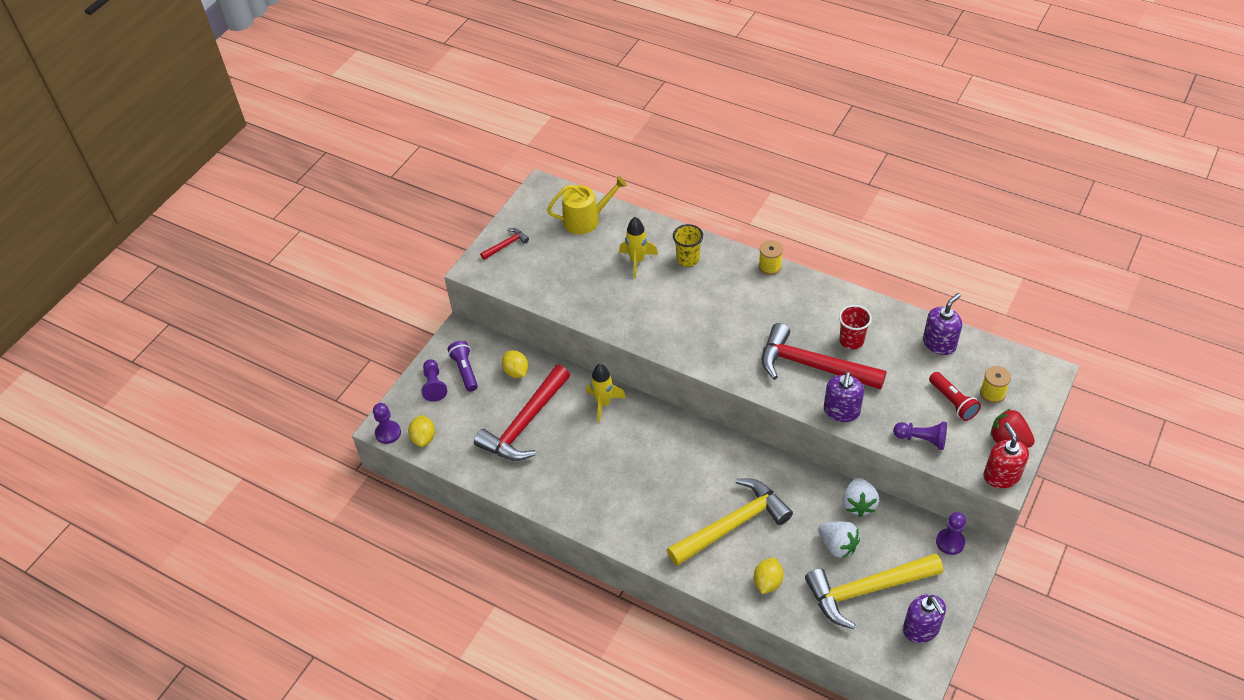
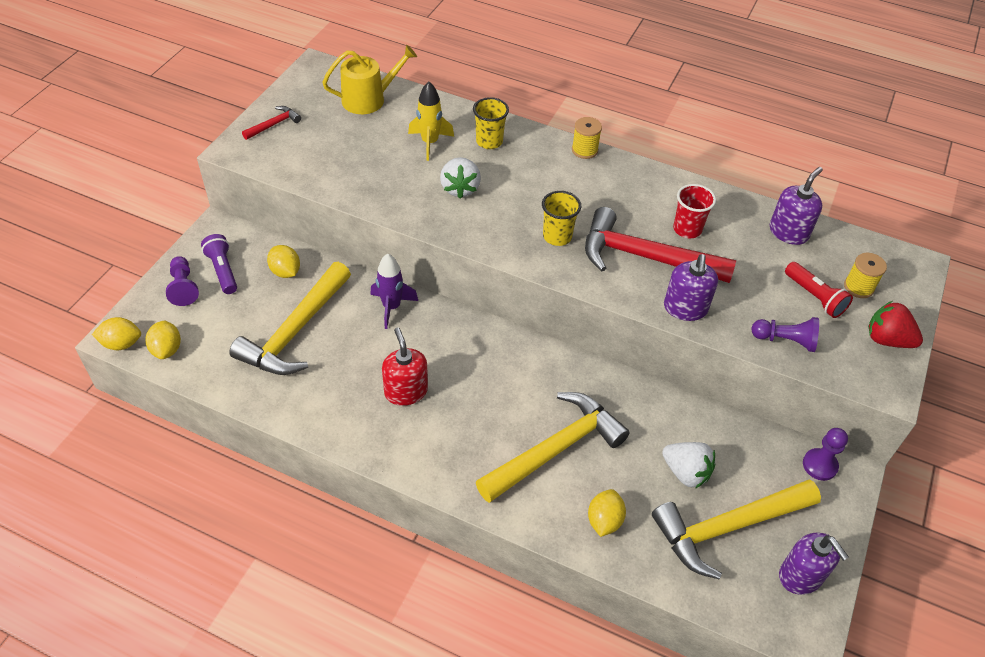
camera: 10 degrees left, 0 degrees up
purple pawn [373,403,401,444] -> yellow lemon [92,317,141,350]
red hammer [474,365,570,461] -> yellow hammer [229,262,351,375]
yellow rocket [586,364,626,423] -> purple rocket [370,254,418,329]
white strawberry [842,477,879,517] -> white strawberry moved to [440,157,481,199]
red soap dispenser [984,423,1029,488] -> red soap dispenser moved to [382,328,428,406]
none -> yellow cup [542,191,581,246]

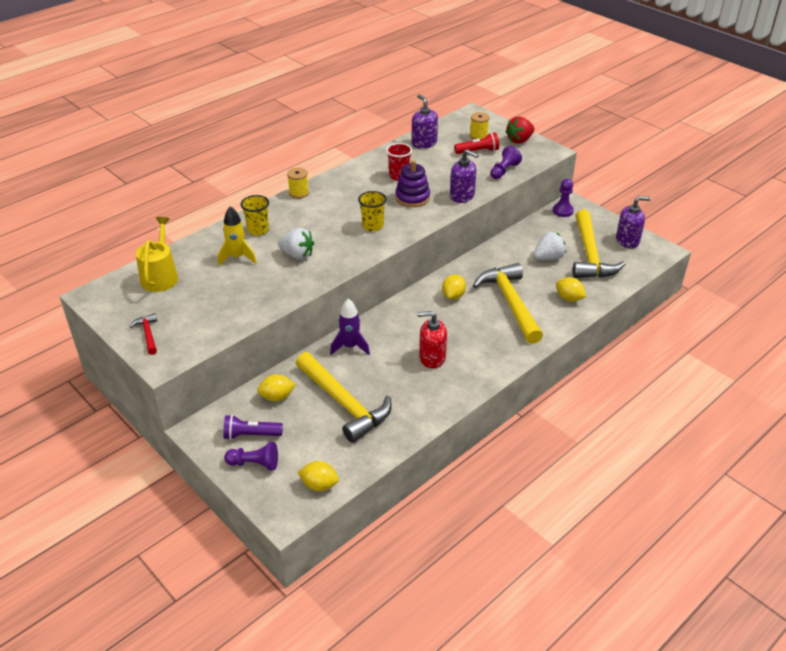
camera: 65 degrees left, 10 degrees down
yellow lemon [92,317,141,350] -> yellow lemon moved to [442,274,466,300]
red hammer [585,207,736,283] -> purple stacking toy [395,160,430,207]

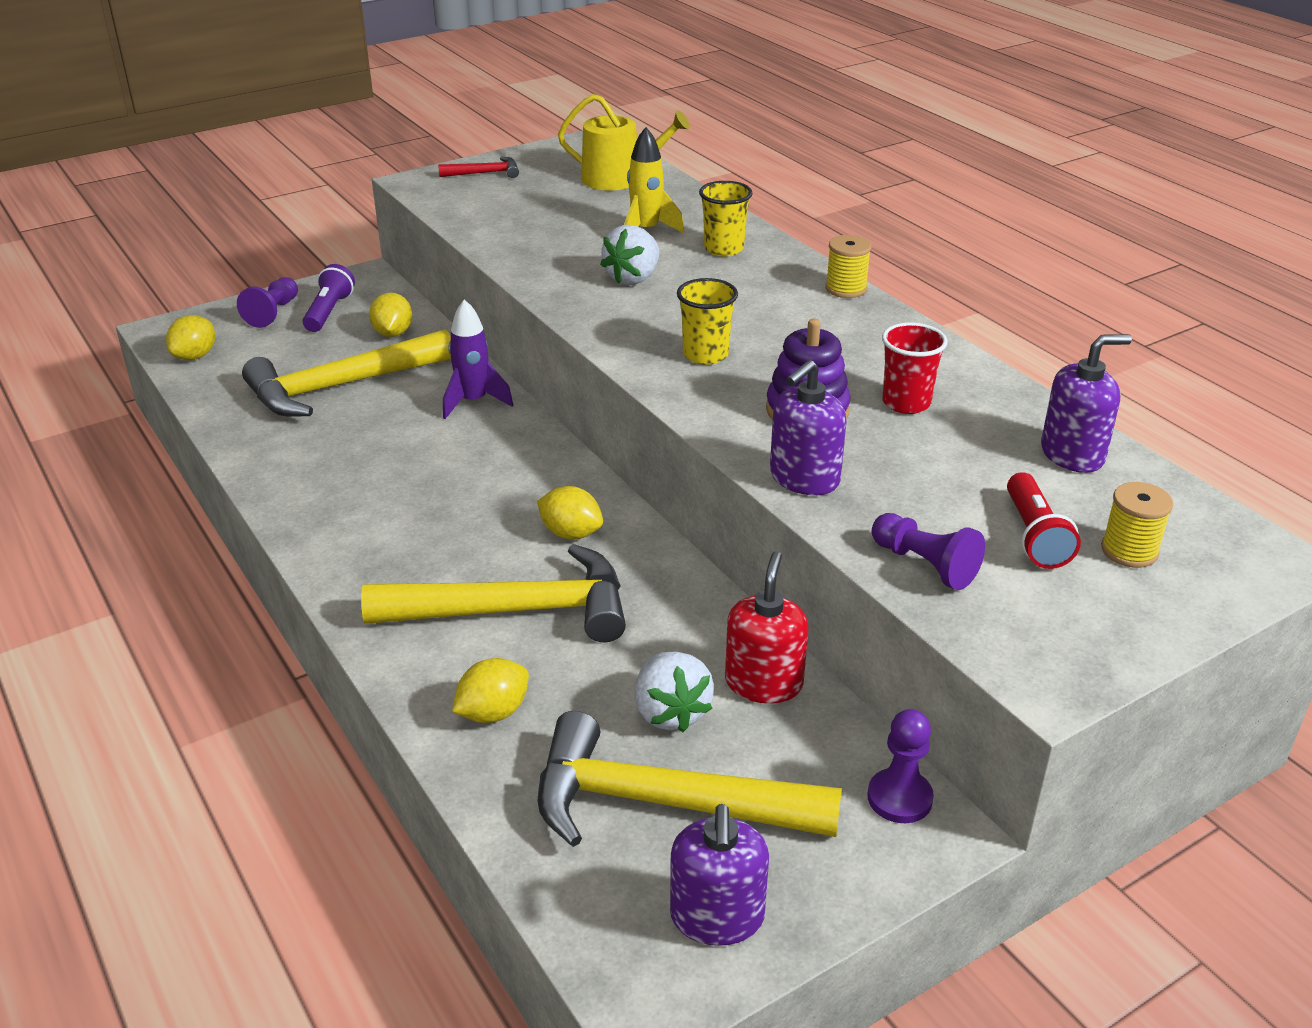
camera: 100 degrees right, 5 degrees down
red soap dispenser [417,311,447,368] -> red soap dispenser moved to [725,551,808,704]
red strawberry [506,116,534,144] -> none

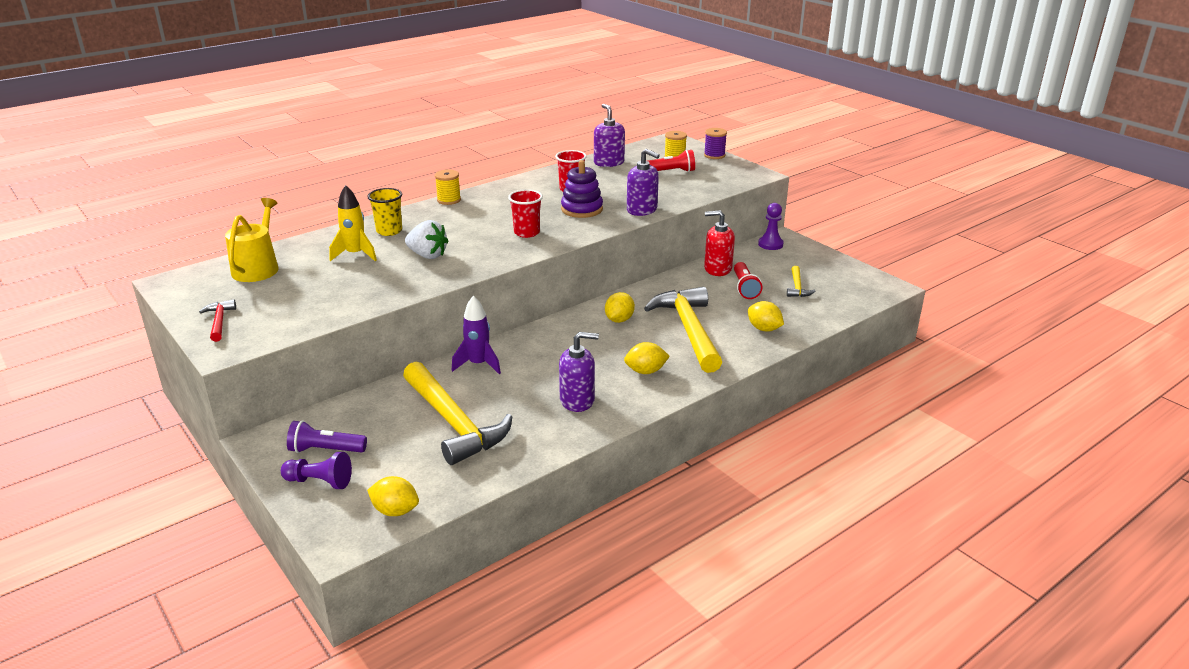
camera: 95 degrees left, 5 degrees down
yellow lemon [369,293,412,337] -> yellow lemon moved to [624,342,670,374]
yellow hammer [538,711,842,847] -> yellow hammer [787,266,815,297], size x0.44
white strawberry [635,652,714,732] -> red flashlight [734,262,762,299]
purple soap dispenser [670,804,769,946] -> purple soap dispenser moved to [559,332,599,412]
yellow cup [677,278,738,365] -> red cup [508,189,543,238]
purple pawn [872,513,985,590] -> none
none -> purple spool [704,128,727,159]

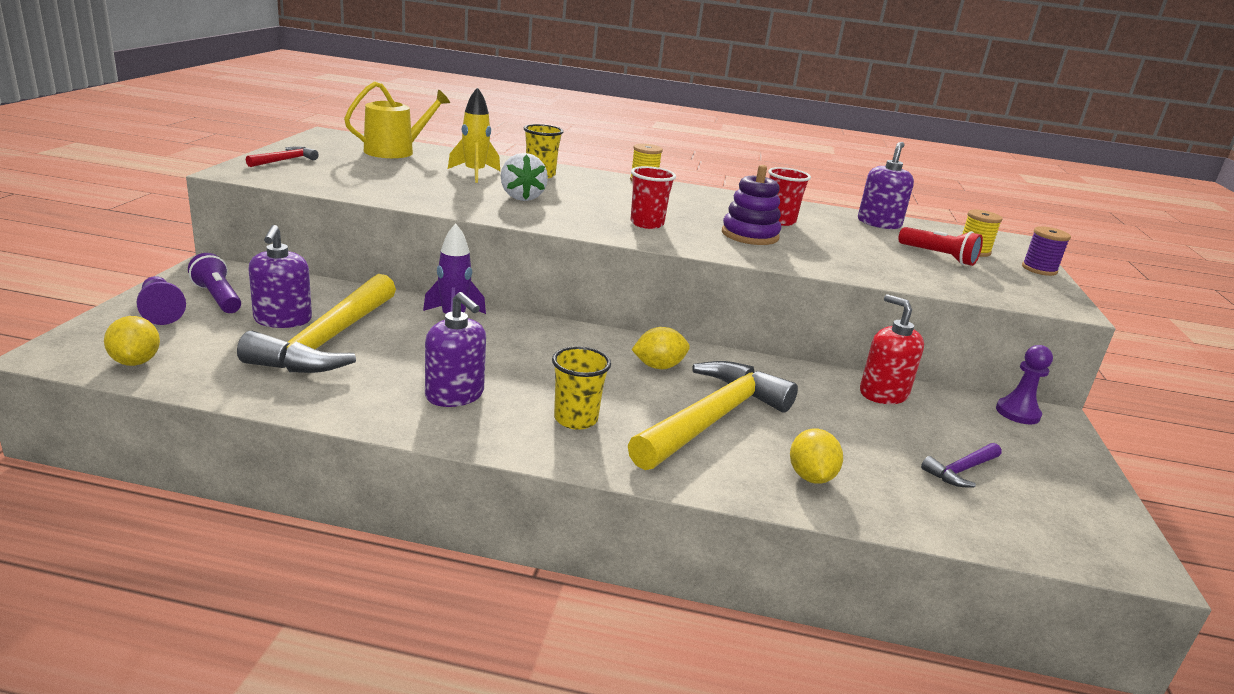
camera: 45 degrees right, 5 degrees down
yellow lemon [624,342,670,374] -> yellow cup [552,346,611,430]
purple soap dispenser [627,149,660,216] -> purple soap dispenser moved to [248,225,312,328]
red flashlight [734,262,762,299] -> none
yellow hammer [787,266,815,297] -> purple hammer [921,443,1002,488]

